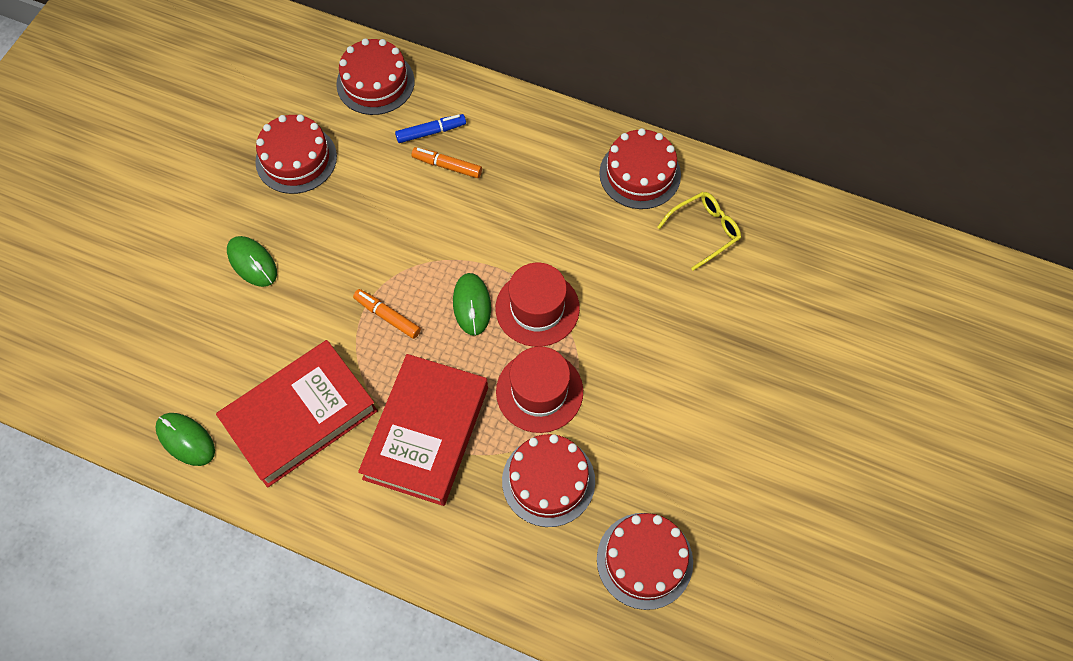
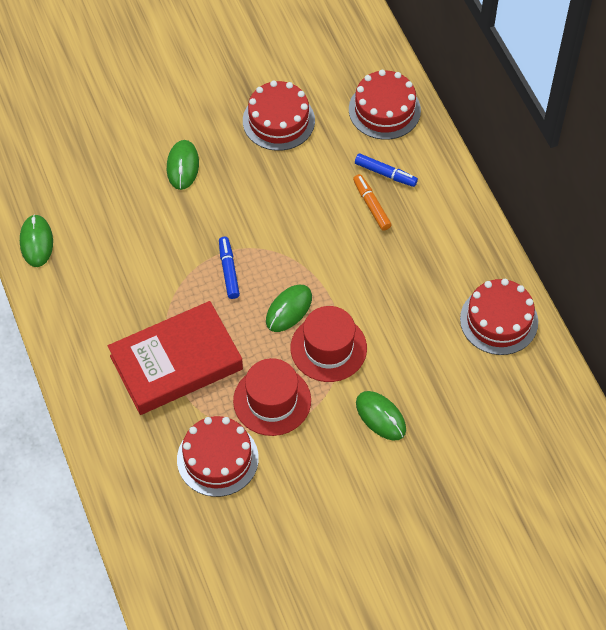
camera: 45 degrees right, 5 degrees down
red book [216,340,378,488] -> none
orange marker [353,289,421,339] -> blue marker [219,237,240,299]
red cake [597,513,693,610] -> none
yellow glasses [657,192,741,271] -> none
none -> green mouse [356,391,406,441]

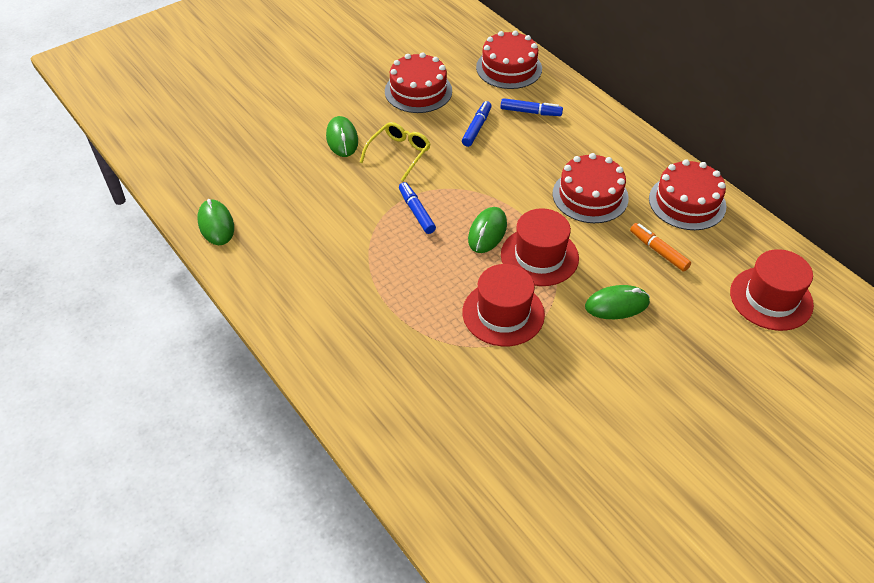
camera: 15 degrees left, 10 degrees down
red book [108,301,243,415] -> none
red cake [177,416,259,497] -> red cake moved to [553,153,629,223]
orange marker [353,174,392,231] -> orange marker moved to [630,223,691,272]
green mouse [356,391,406,441] -> green mouse turned 45 degrees counterclockwise [585,285,650,319]
none -> yellow glasses [360,122,431,181]
none -> blue marker [462,101,492,147]
none -> red hat [730,249,814,331]

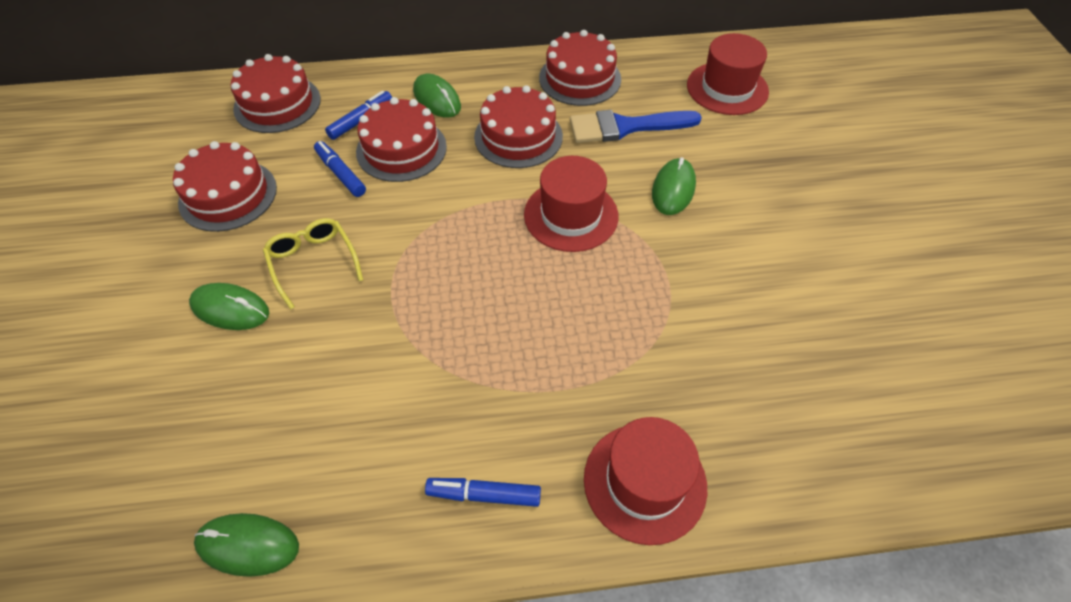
camera: 60 degrees left, 5 degrees up
blue marker [399,182,436,234] -> blue marker moved to [425,478,541,507]
red hat [462,264,545,346] -> red hat moved to [584,417,707,545]
green mouse [468,207,507,253] -> green mouse moved to [413,74,461,118]
orange marker [630,223,691,272] -> blue brush [570,110,702,143]
none -> red cake [356,97,447,182]

